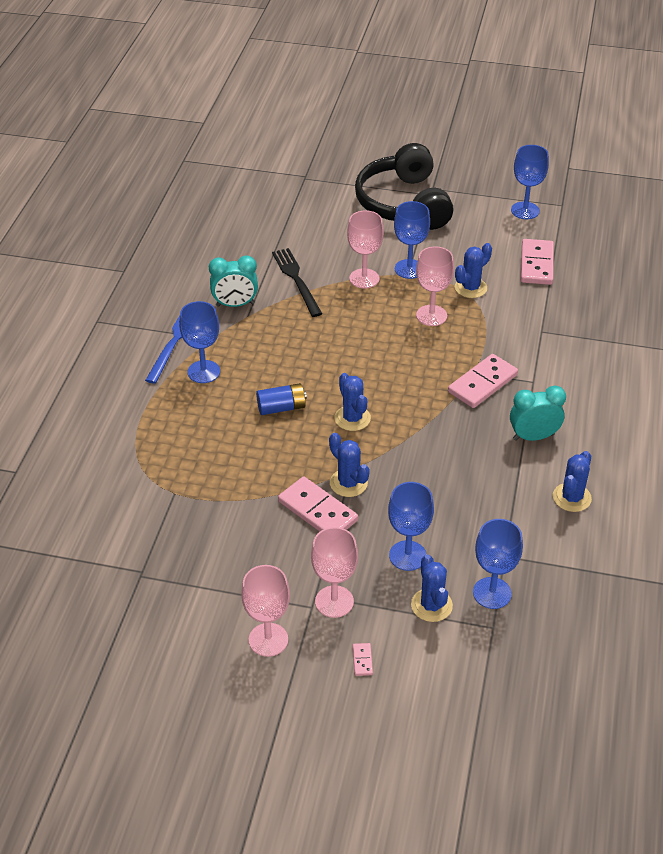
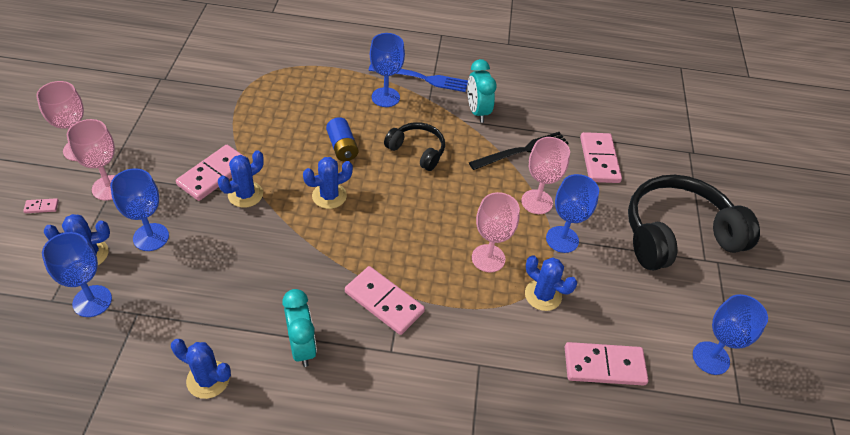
camera: 80 degrees right, 5 degrees up
none -> black headphones [384,122,445,171]
none -> pink domino [580,132,622,183]

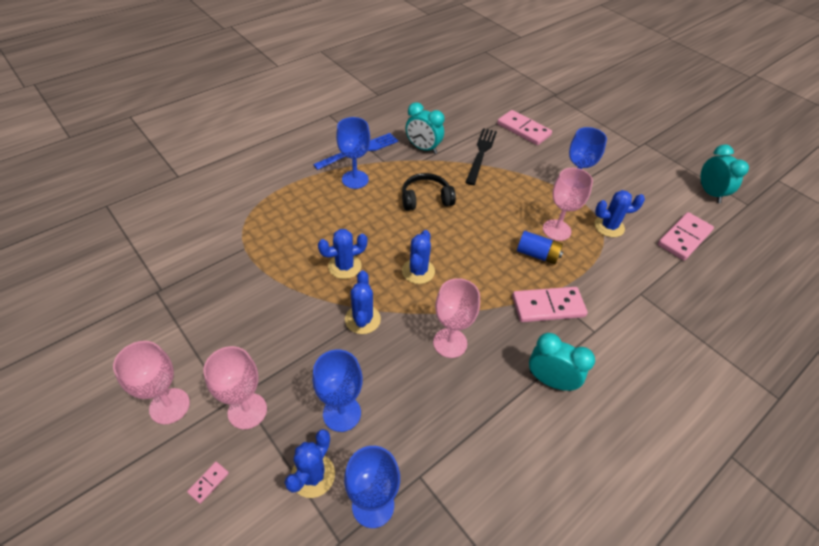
camera: 45 degrees left, 0 degrees up
blue cactus [171,339,231,399] -> blue cactus moved to [318,229,368,279]
pink domino [176,145,244,201] -> none
blue battery [326,117,359,161] -> blue battery moved to [517,231,563,264]
pink goblet [521,137,570,214] -> pink goblet moved to [433,278,480,358]
black headphones [628,175,760,270] -> none
blue goblet [693,294,768,375] -> turquoise clock [700,144,749,203]

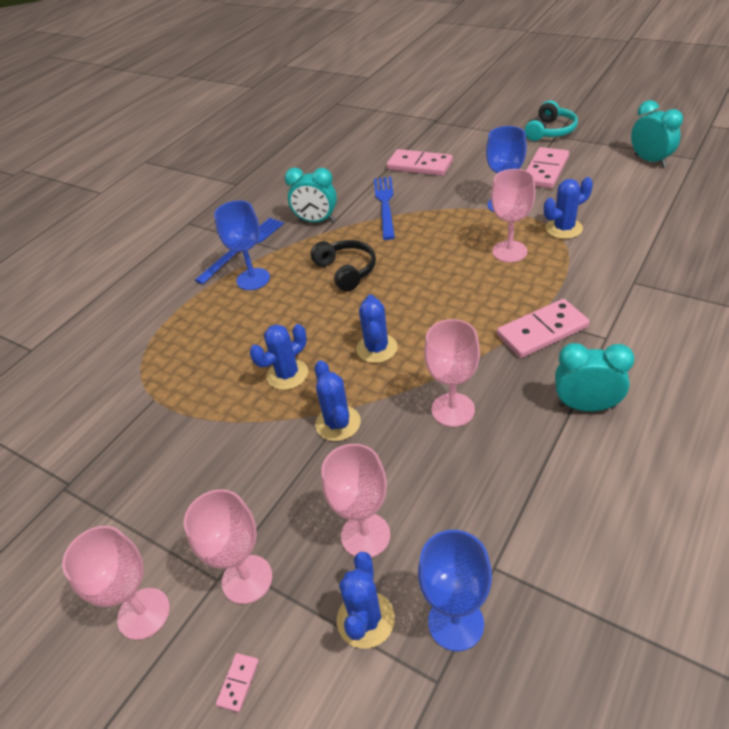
camera: 10 degrees left, 5 degrees down
blue goblet [312,350,363,432] -> pink goblet [321,444,390,558]
black headphones [402,173,456,211] -> black headphones turned 90 degrees clockwise [311,240,376,292]
black fork [465,128,497,185] -> blue fork [374,177,395,240]
blue battery [517,231,563,264] -> none
pink domino [658,212,714,260] -> pink domino moved to [526,147,569,189]
none -> turquoise headphones [524,101,578,141]

